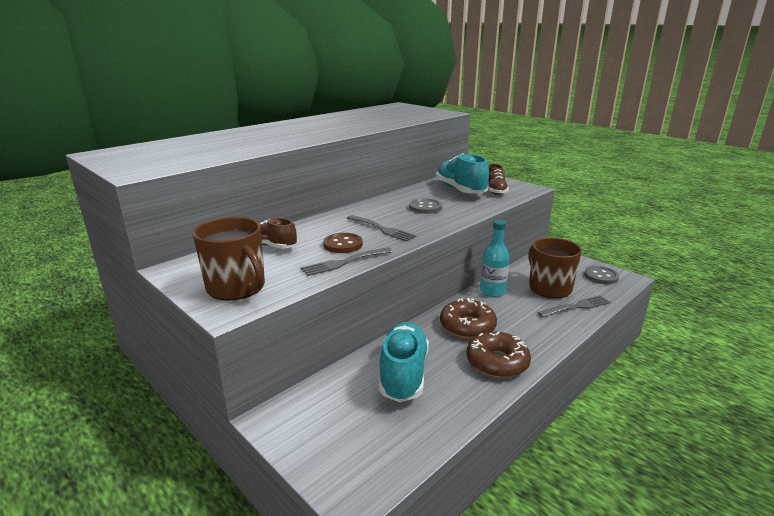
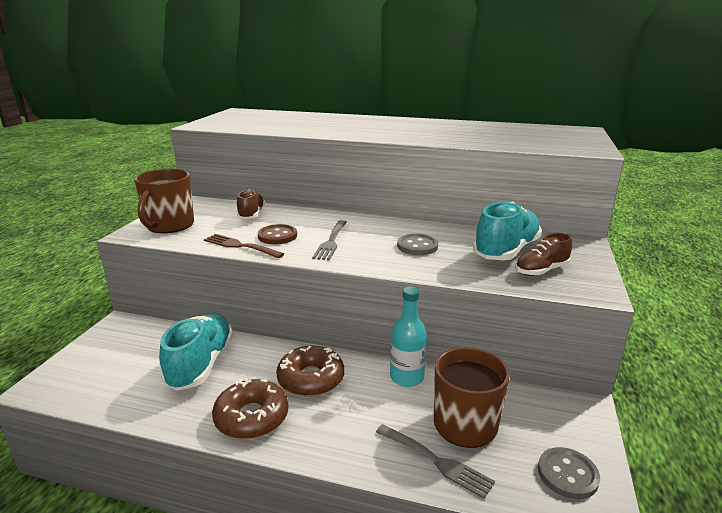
camera: 60 degrees right, 0 degrees up
grey fork [301,247,393,276] -> brown fork [204,234,284,258]
turquoise shoe [379,322,429,402] -> turquoise shoe turned 60 degrees counterclockwise [159,312,233,391]

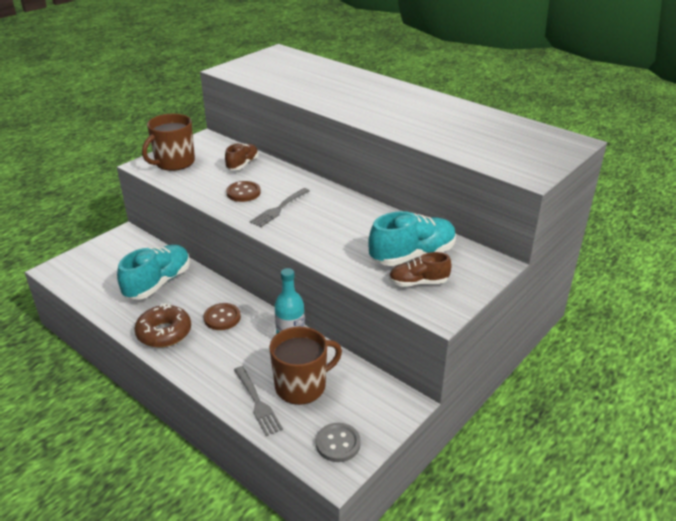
camera: 25 degrees right, 10 degrees up
brown fork [204,234,284,258] -> none
brown donut [276,346,344,397] -> brown button [204,303,241,330]
grey button [397,234,438,255] -> none

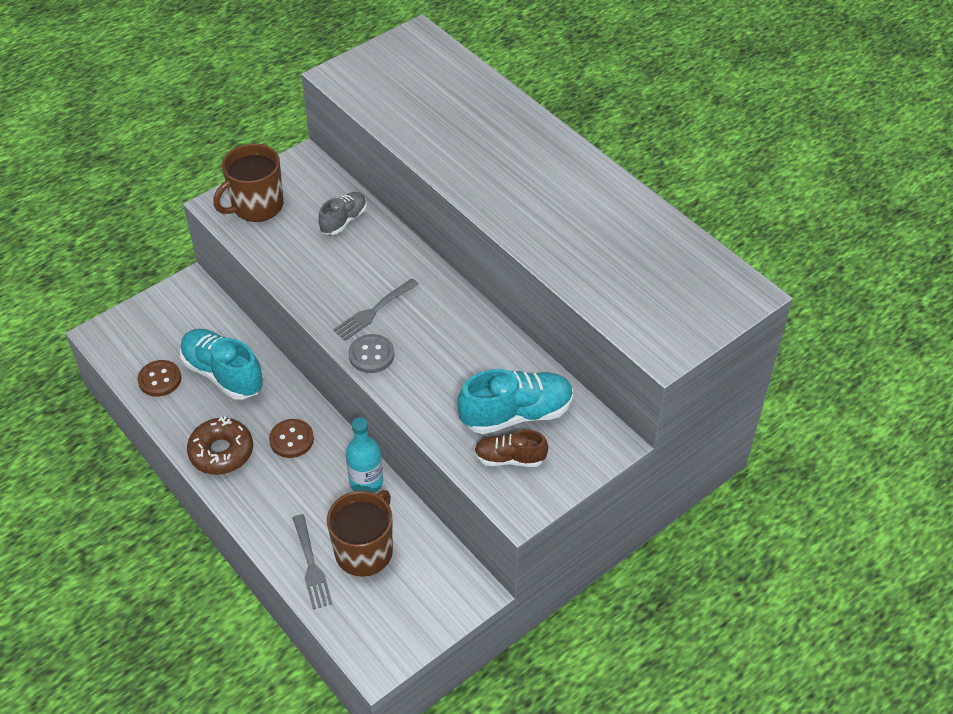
camera: 10 degrees right, 15 degrees up
turquoise shoe [117,245,190,300] -> turquoise shoe turned 90 degrees counterclockwise [180,329,264,400]
brown shoe [225,143,259,170] -> grey shoe [318,192,367,235]
brown button [226,181,261,202] -> brown button moved to [137,360,181,397]
brown mug [269,327,342,405] -> brown mug turned 45 degrees counterclockwise [327,490,393,577]
grey button [316,423,361,462] -> grey button moved to [348,334,395,373]

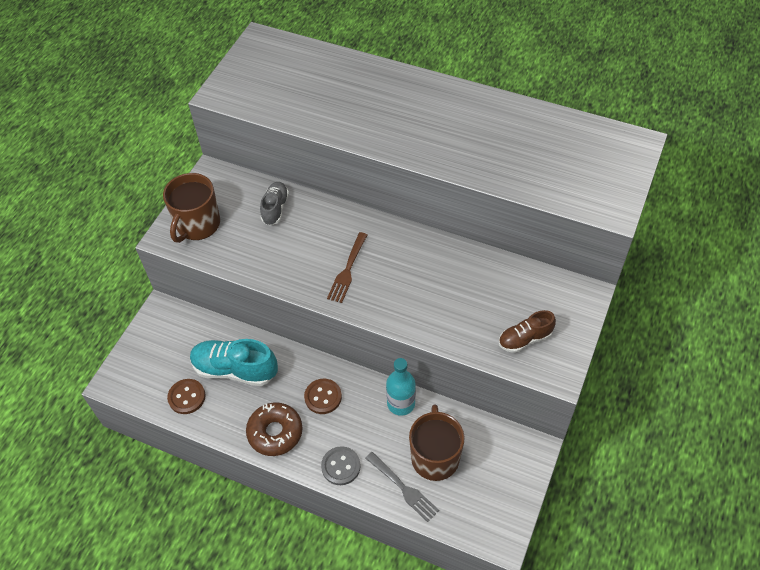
camera: 25 degrees left, 5 degrees up
grey fork [333,278,419,341] -> brown fork [327,232,367,303]
grey button [348,334,395,373] -> grey button moved to [321,446,361,485]
turquoise shoe [457,369,573,434] -> none

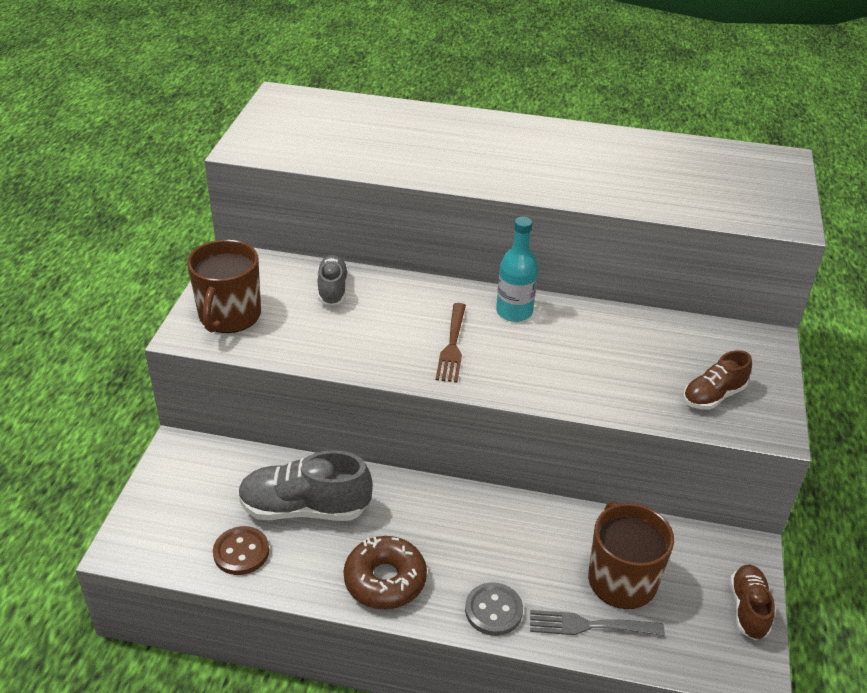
camera: 15 degrees left, 15 degrees down
turquoise shoe [190,339,278,386] -> grey shoe [238,450,373,521]
brown button [304,379,342,414] -> none
grey fork [365,452,439,522] -> grey fork turned 150 degrees clockwise [530,610,665,636]
turquoise bottle [386,358,416,416] -> turquoise bottle moved to [496,217,538,322]
none -> brown shoe [730,565,775,640]

